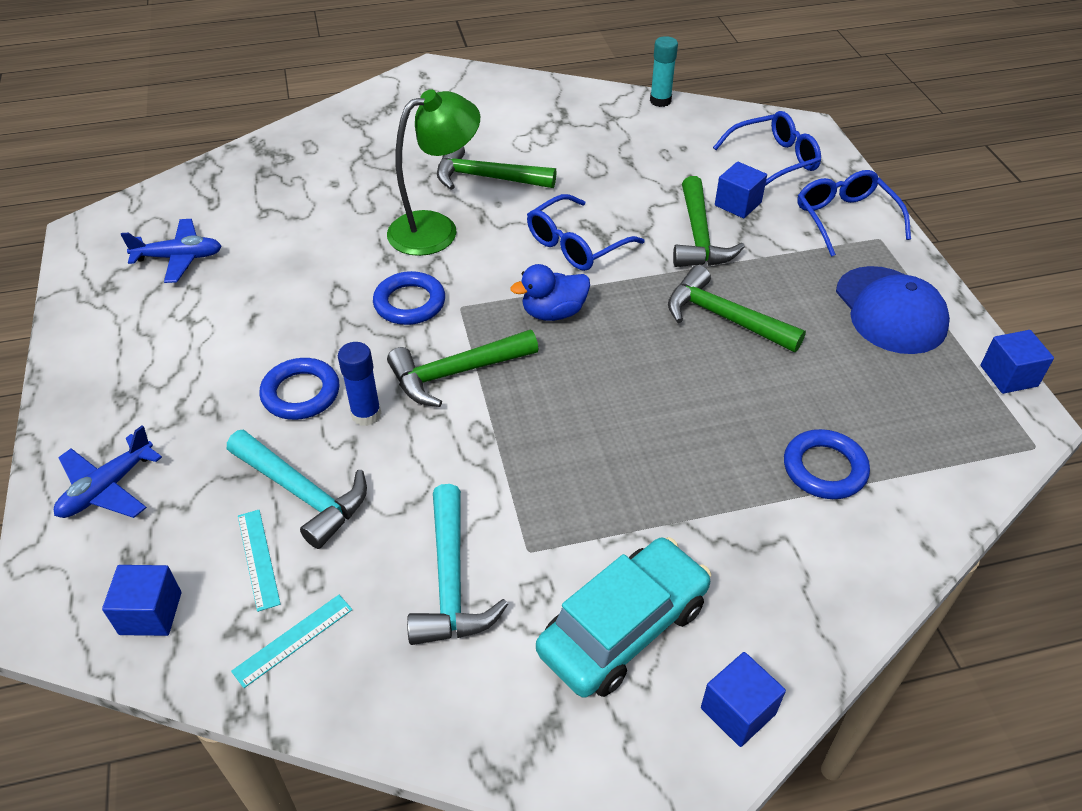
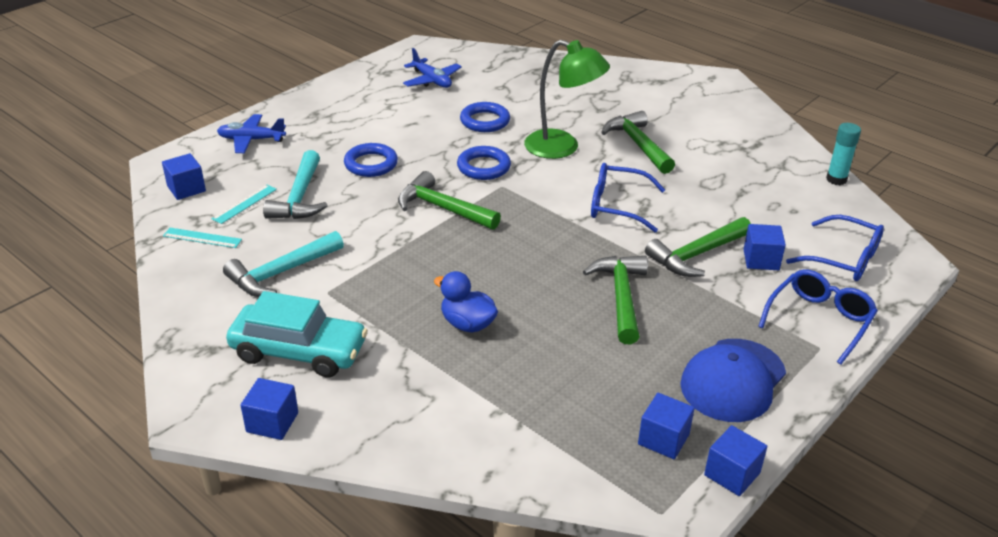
camera: 55 degrees right, 10 degrees down
blue glue stick [338,342,381,426] -> none
blue duck [510,264,590,321] -> blue duck moved to [434,271,498,333]
blue ring [784,429,870,499] -> blue ring moved to [460,102,510,132]
none -> blue cube [638,393,695,459]

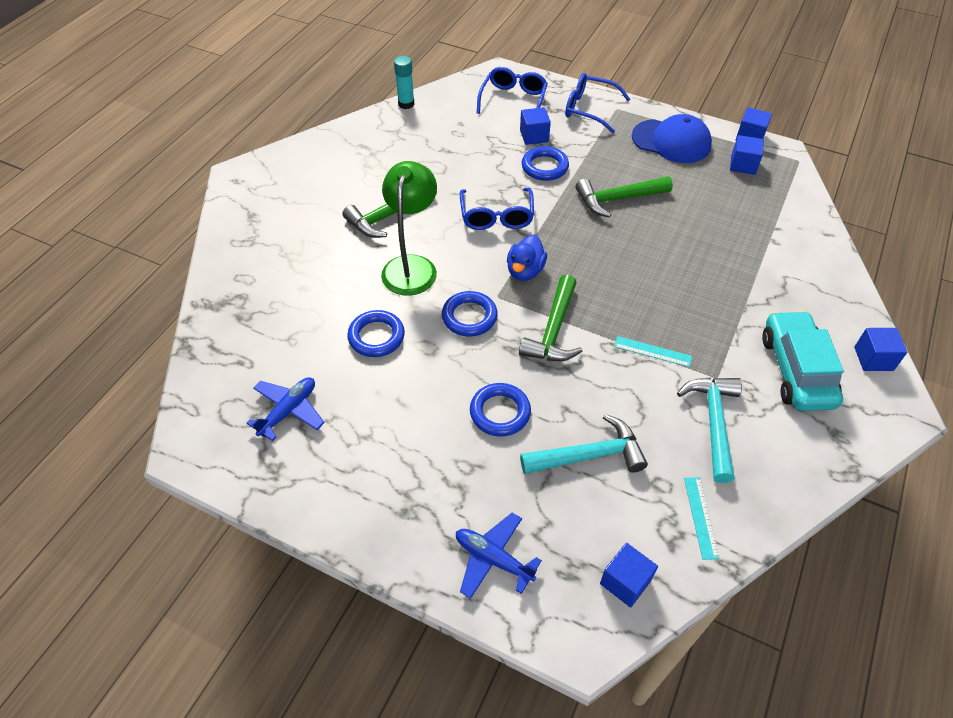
camera: 105 degrees left, 15 degrees up
turquoise ruler [211,185,277,224] -> turquoise ruler moved to [614,336,692,367]
blue plane [217,114,286,153] -> blue plane turned 135 degrees clockwise [456,513,542,599]
turquoise hammer [223,231,344,297] -> turquoise hammer turned 120 degrees counterclockwise [677,377,742,483]
blue duck [434,271,498,333] -> blue duck moved to [507,234,547,281]
green hammer [645,217,751,277] -> blue ring [522,146,569,181]

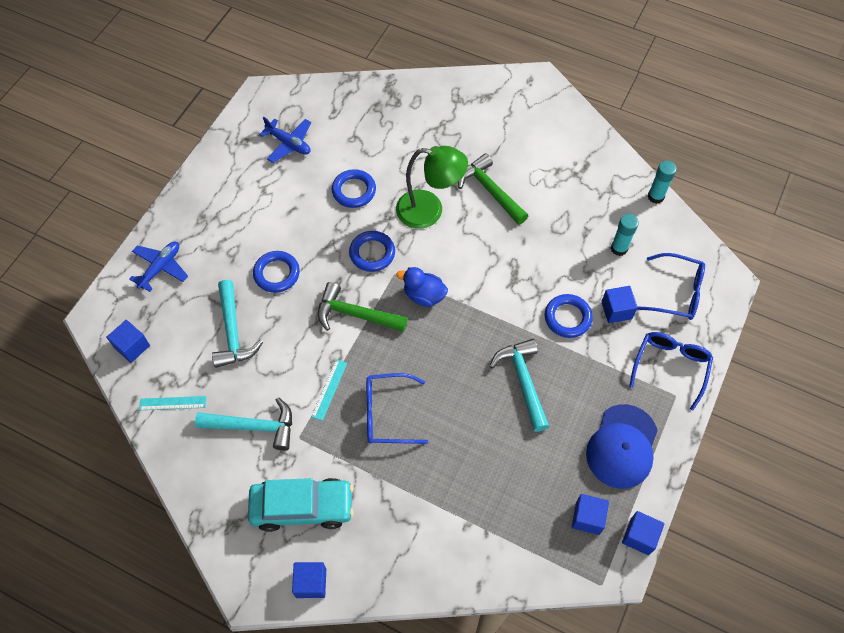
camera: 90 degrees right, 10 degrees up
blue glasses [460,188,534,230] -> blue glasses moved to [366,373,428,444]
green hammer [575,176,673,217] -> turquoise hammer [490,339,549,432]
none -> turquoise glue stick [611,214,639,256]

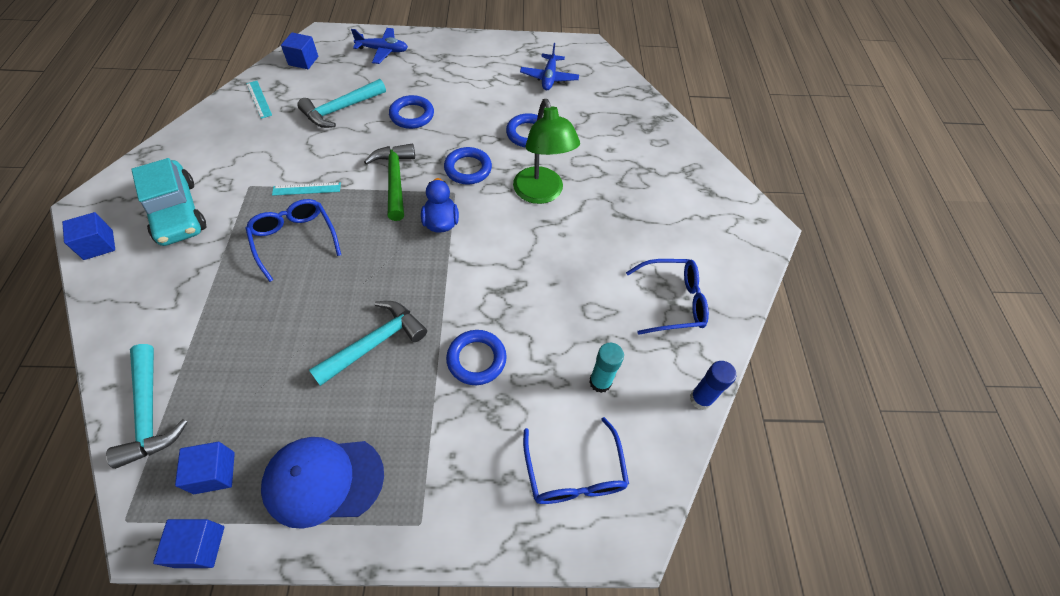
camera: 60 degrees right, 5 degrees down
turquoise hammer [195,397,292,451] -> turquoise hammer moved to [106,344,188,469]
green hammer [458,153,528,225] -> none
blue cube [601,286,638,323] -> none
blue glasses [629,332,713,410] -> blue glasses moved to [626,259,709,335]
turquoise glue stick [648,161,677,204] -> blue glue stick [690,361,736,410]

